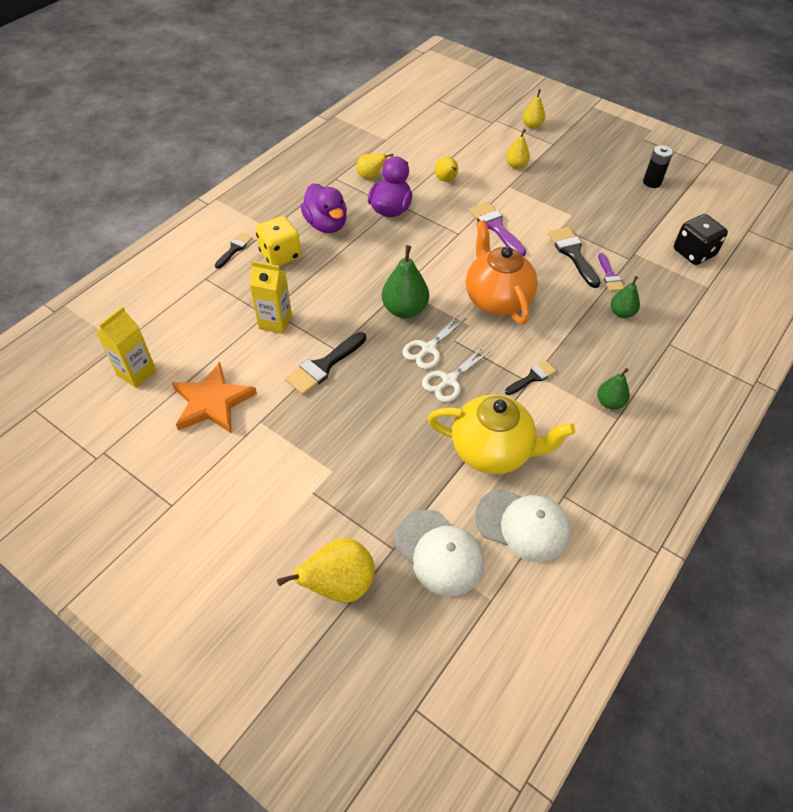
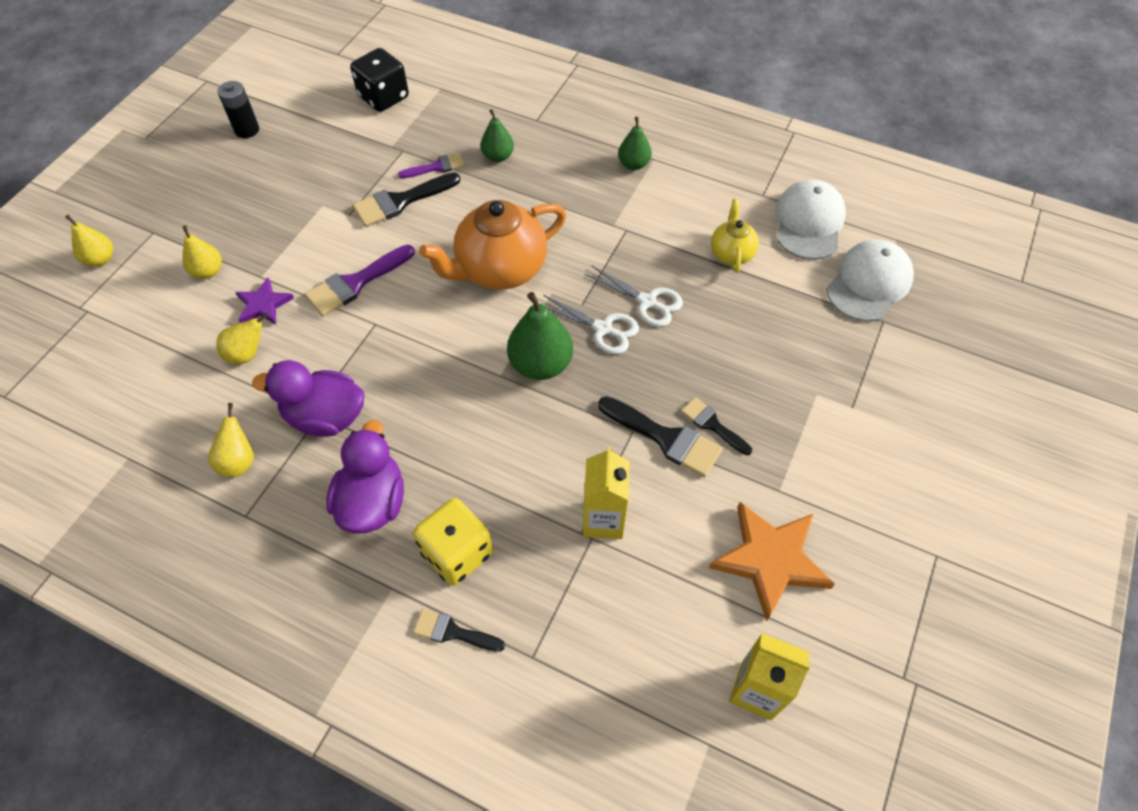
camera: 100 degrees left, 5 degrees up
yellow pear [277,538,375,603] -> none
purple duck [301,183,347,233] -> purple duck turned 45 degrees counterclockwise [326,420,404,534]
yellow teapot [428,394,575,474] -> yellow teapot [711,199,759,273], size x0.52
black brush [505,360,557,395] -> black brush moved to [681,397,752,455]
none -> purple star [235,277,294,325]

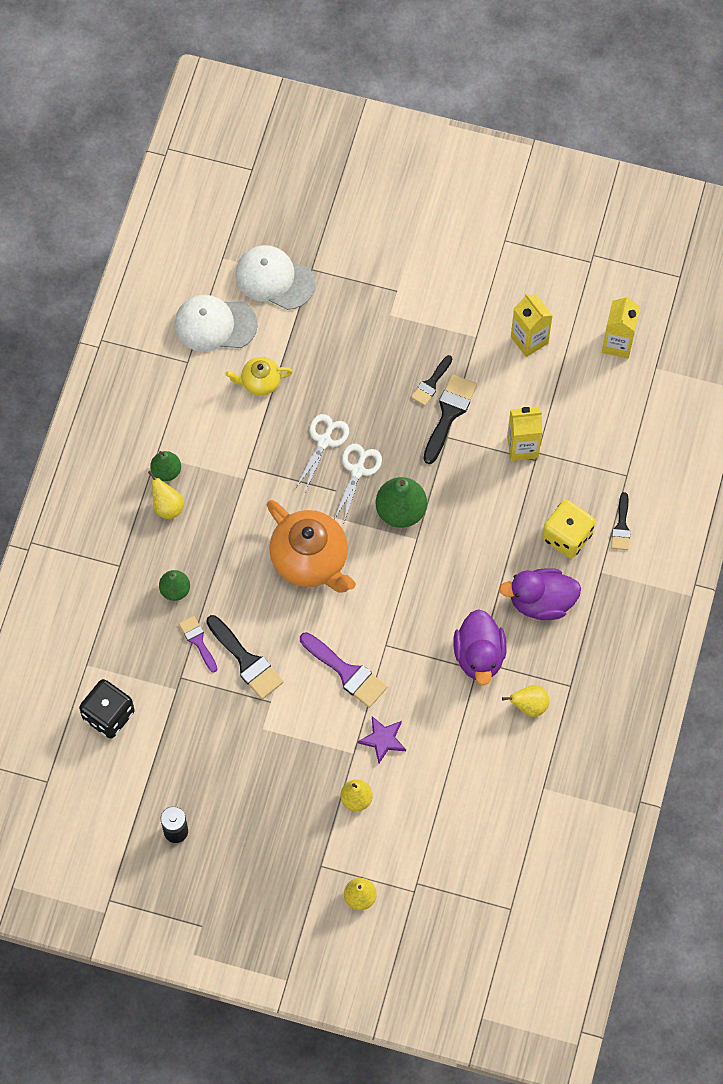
camera: 100 degrees left, 10 degrees up
yellow pear [216,313,269,364] -> yellow pear moved to [148,470,184,519]
orange star [709,502,835,621] -> yellow carton [511,293,553,357]

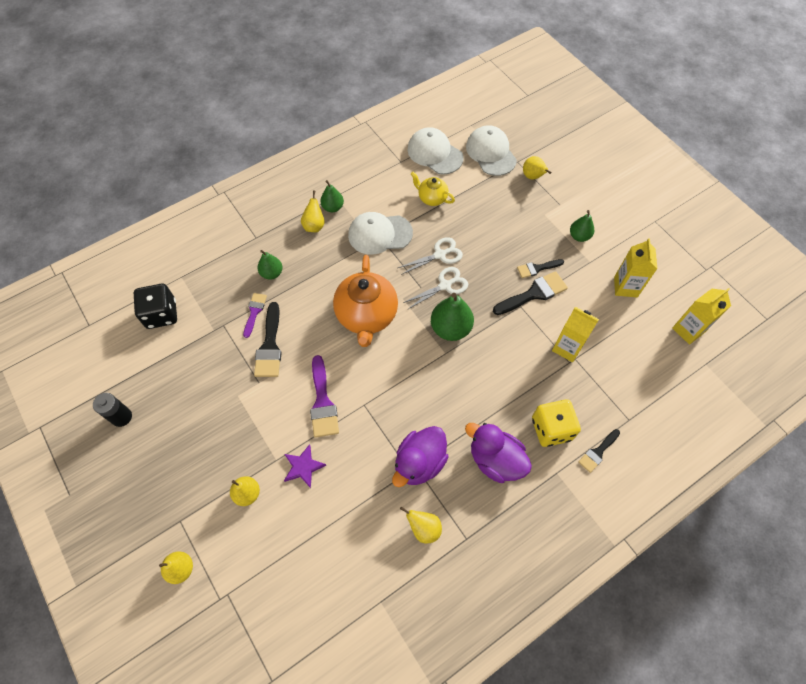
camera: 40 degrees right, 5 degrees down
none -> white cap [348,212,413,255]
none -> yellow pear [523,156,551,180]
none -> green pear [570,210,594,242]

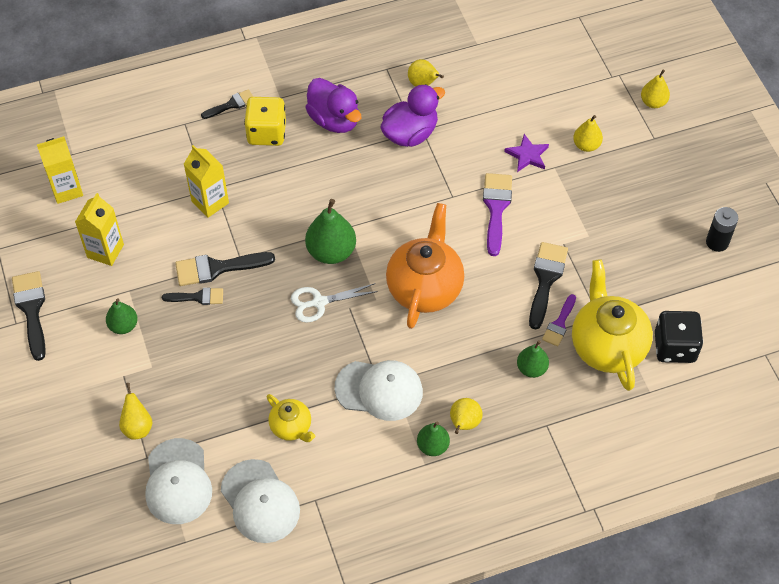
camera: 165 degrees left, 5 degrees down
white scissors [398,237,463,275] -> none
none -> black brush [12,271,46,361]
none -> yellow teapot [572,259,653,391]

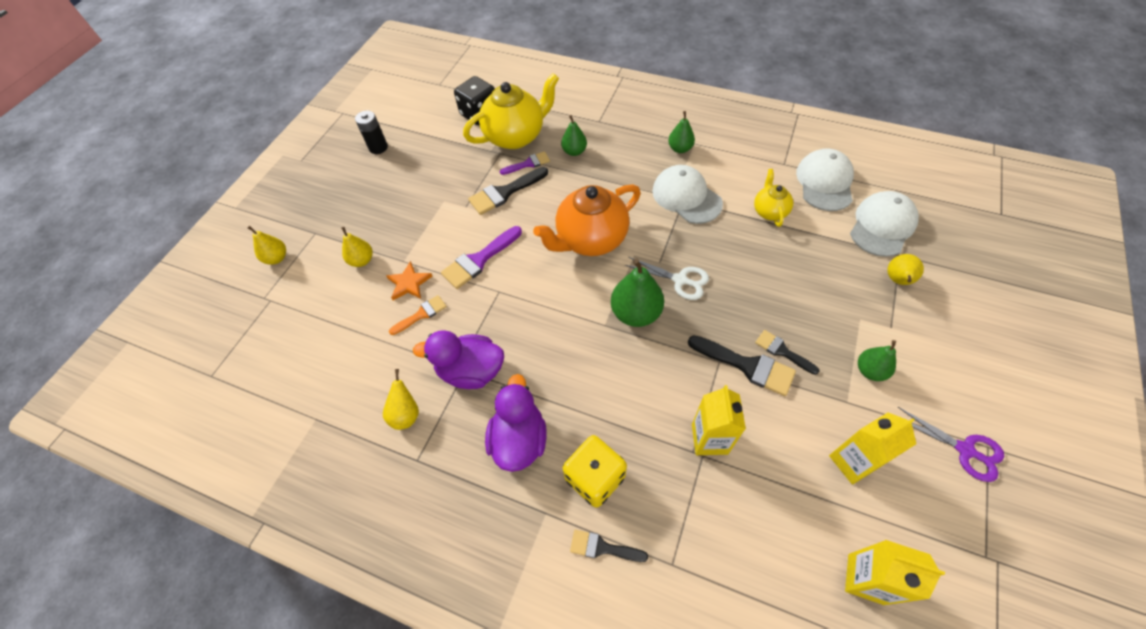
camera: 135 degrees left, 0 degrees up
black brush [12,271,46,361] -> purple scissors [898,407,1004,482]
yellow pear [450,398,483,434] -> none
purple star [504,134,549,172] -> orange star [386,261,432,300]
yellow teapot [572,259,653,391] -> yellow teapot turned 150 degrees counterclockwise [463,73,559,149]
none -> orange brush [389,295,447,335]

